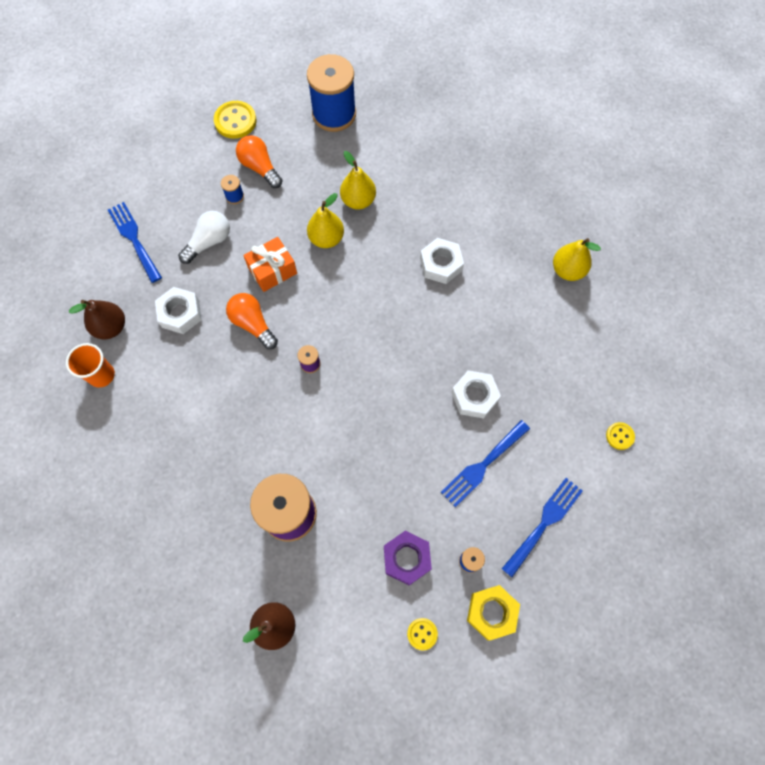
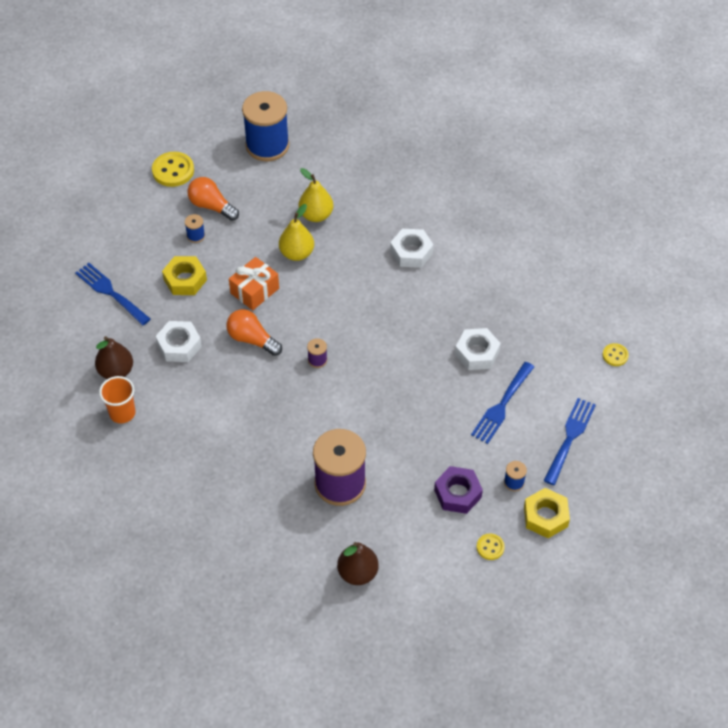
camera: 15 degrees left, 15 degrees down
white light bulb [178,211,230,264] -> yellow nut [162,256,207,295]
yellow pear [553,238,601,281] -> none

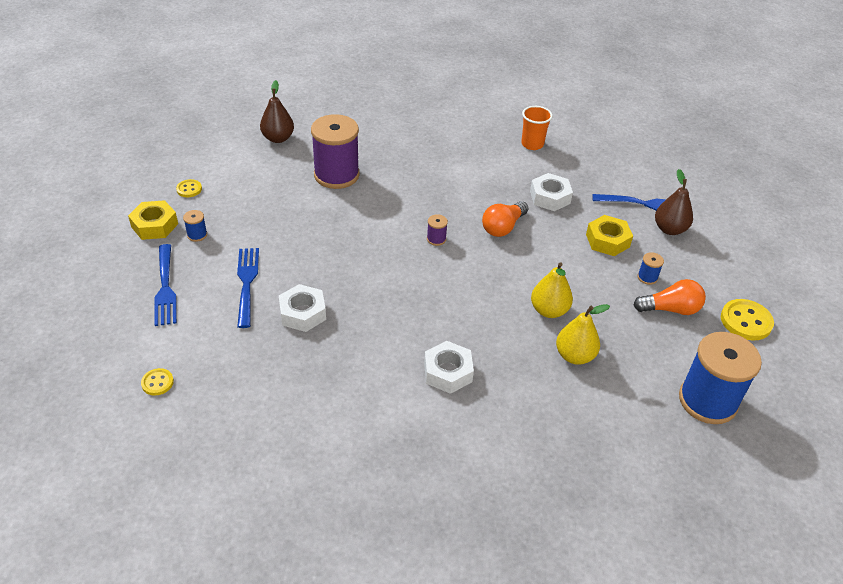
camera: 140 degrees right, 10 degrees down
brown pear [95,336,133,379] -> brown pear moved to [655,169,693,235]
orange light bulb [226,309,282,356] -> orange light bulb turned 135 degrees clockwise [482,201,528,237]
orange gift [229,257,279,310] -> none
purple nut [434,466,483,514] -> none

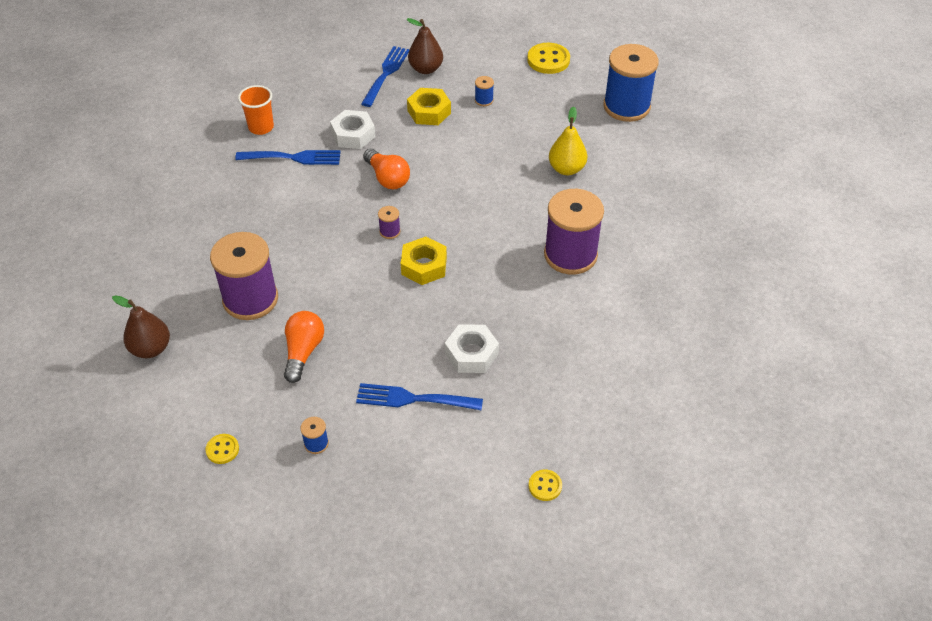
camera: 75 degrees left, 5 degrees up
yellow nut [128,200,178,240] -> yellow nut moved to [401,237,447,285]
blue fork [154,244,177,326] -> blue fork moved to [235,150,341,165]
white nut [424,341,474,394] -> purple spool [544,189,604,275]
yellow pear [531,262,573,318] -> none
orange light bulb [634,279,706,315] -> orange light bulb moved to [284,311,324,383]

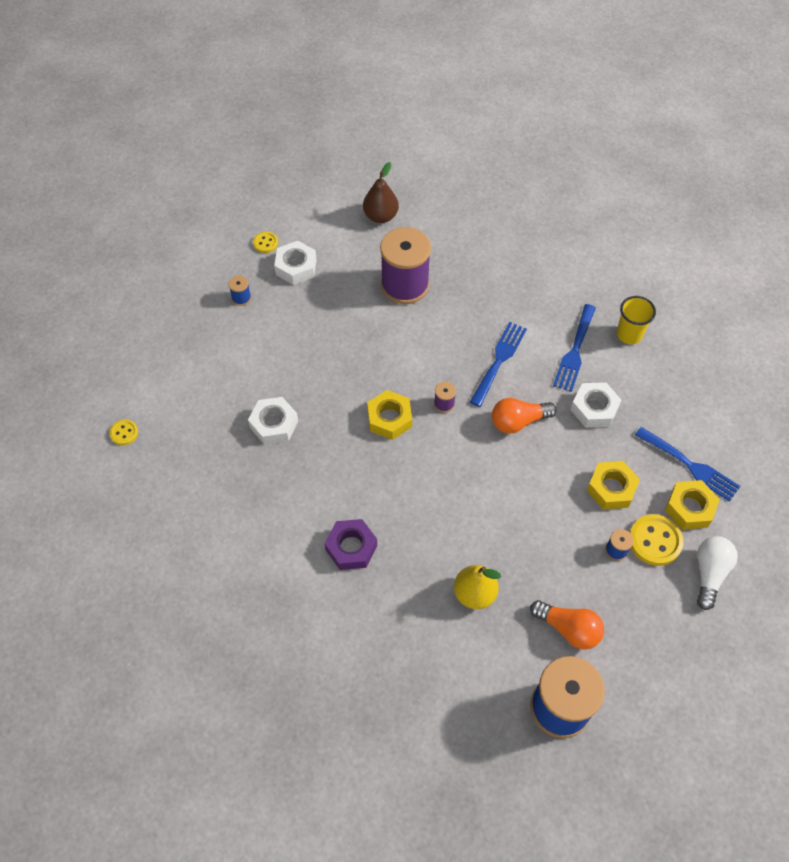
camera: 110 degrees right, 10 degrees up
orange cup [238,85,274,135] -> yellow cup [617,296,656,344]
orange light bulb [284,311,324,383] -> orange light bulb moved to [530,600,604,650]
blue fork [356,383,483,410] -> blue fork moved to [470,322,527,407]
brown pear [407,18,443,74] -> yellow nut [665,480,720,530]
yellow button [527,43,570,74] -> yellow button moved to [630,514,684,566]
purple spool [544,189,604,275] -> purple nut [324,519,377,570]
none -> white nut [274,241,317,285]
none -> white light bulb [697,536,738,610]

